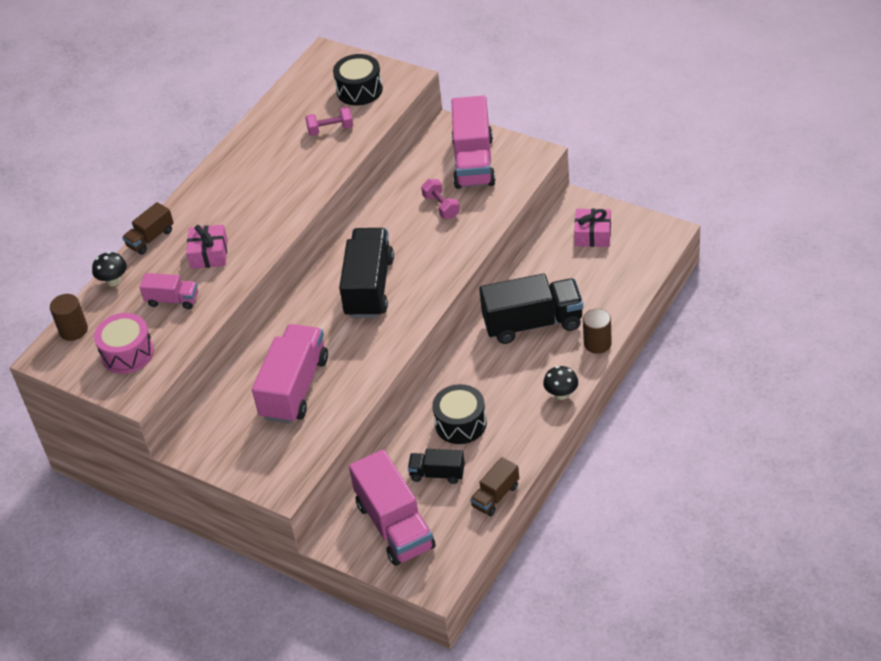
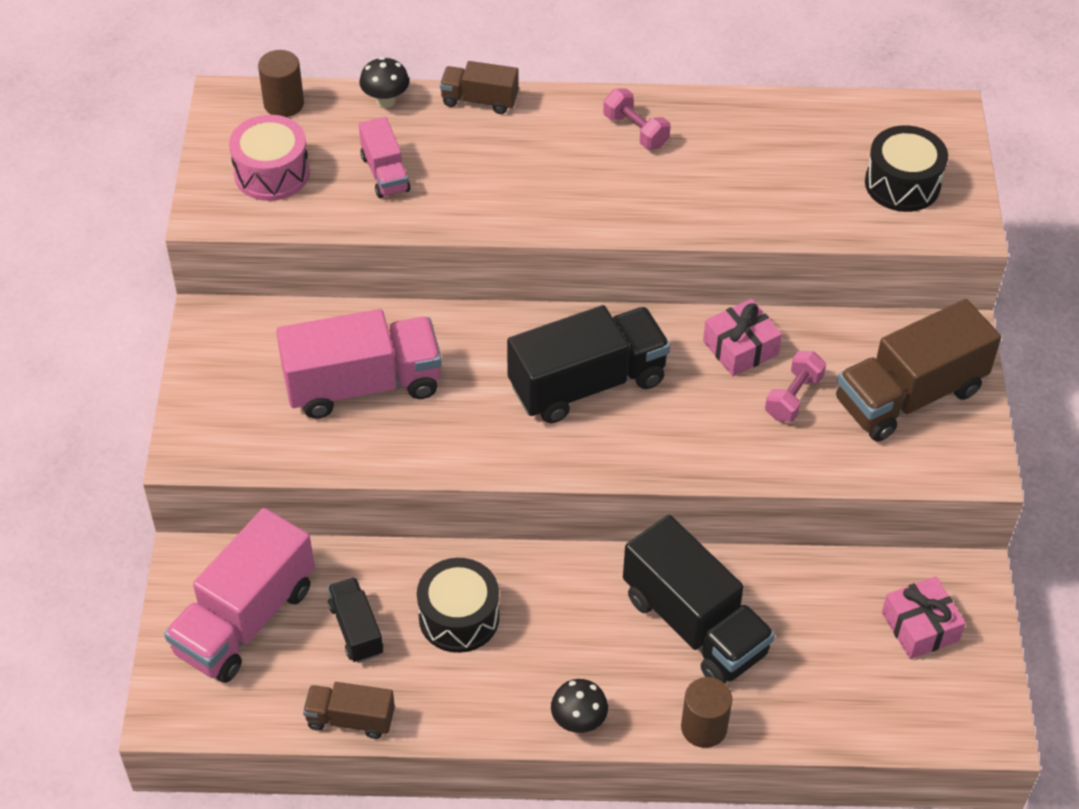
camera: 55 degrees right, 5 degrees up
pink gift [186,225,228,269] -> pink gift moved to [703,299,782,376]
pink dumbbell [305,107,353,136] -> pink dumbbell moved to [603,88,671,149]
pink truck [451,96,496,189] -> brown truck [836,299,1001,441]

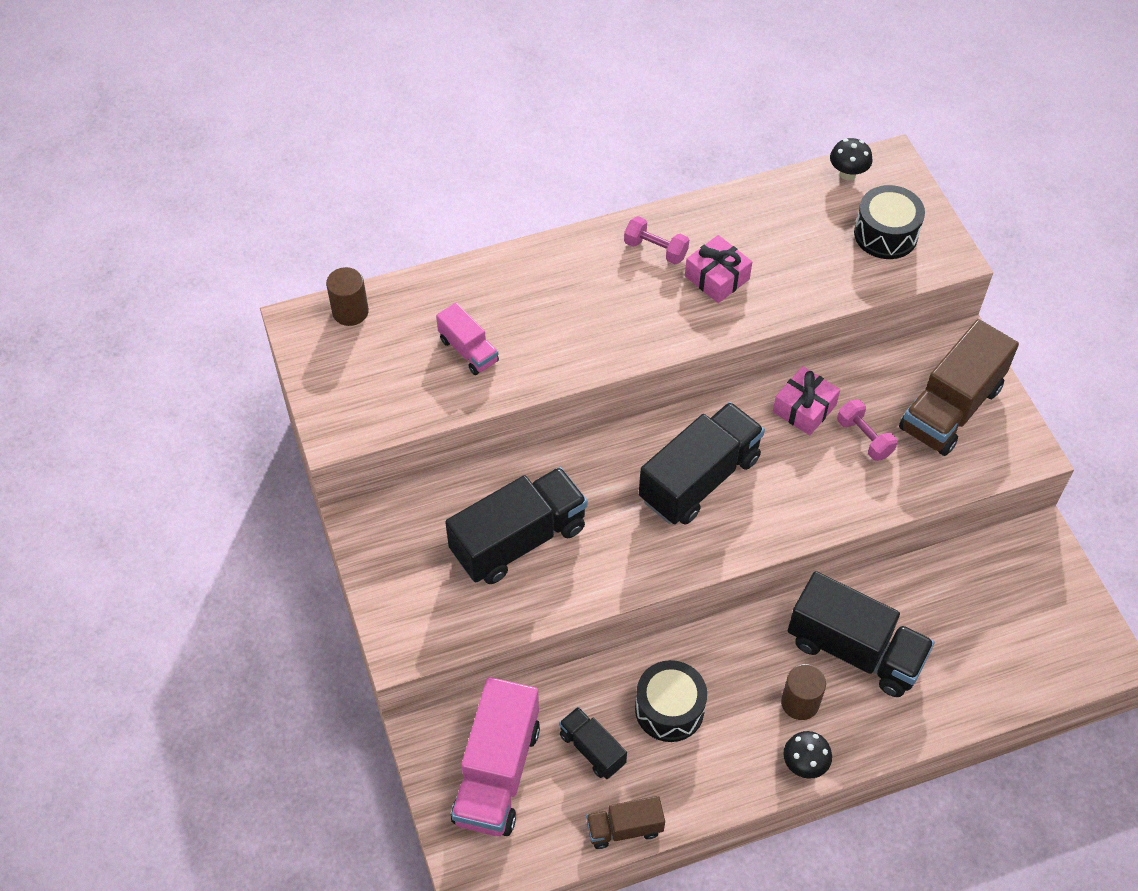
camera: 20 degrees left, 5 degrees up
pink drum [229,115,310,201] -> none
pink truck [276,309,442,419] -> black truck [445,467,588,584]
black mushroom [359,57,409,108] -> black mushroom moved to [830,138,873,180]
brown truck [440,61,519,114] -> none
brown cylinder [681,677,732,748] -> brown cylinder moved to [781,664,826,720]
pink dumbbell [765,351,826,422] -> pink dumbbell turned 45 degrees counterclockwise [837,399,898,461]
pink gift [882,576,966,659] -> pink gift moved to [685,235,752,303]

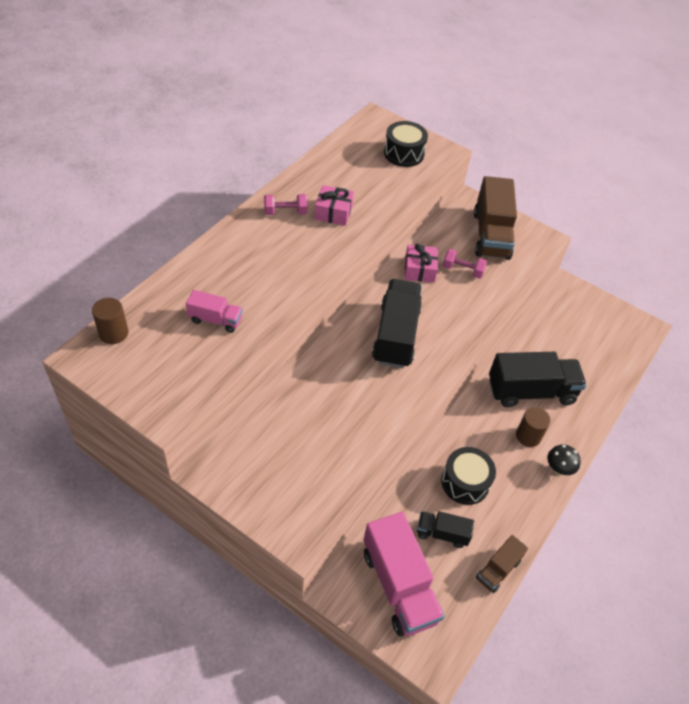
camera: 40 degrees left, 5 degrees down
black truck [445,467,588,584] -> none
black mushroom [830,138,873,180] -> none

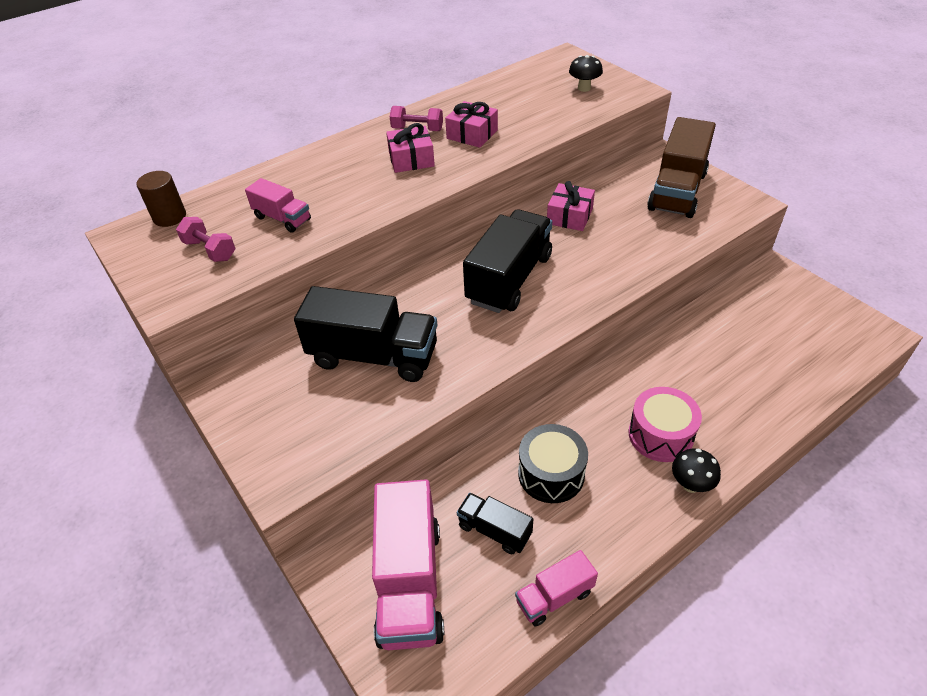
camera: 25 degrees right, 5 degrees down
black drum [384,121,428,167] -> black mushroom [569,55,603,92]
pink dumbbell [443,249,487,279] -> pink dumbbell moved to [176,217,235,262]
brown truck [476,535,528,593] -> pink truck [515,550,598,626]
black truck [489,352,587,407] -> black truck moved to [294,286,437,382]
brown cylinder [516,407,551,447] -> pink drum [629,387,702,462]
none -> pink gift [386,123,435,173]

